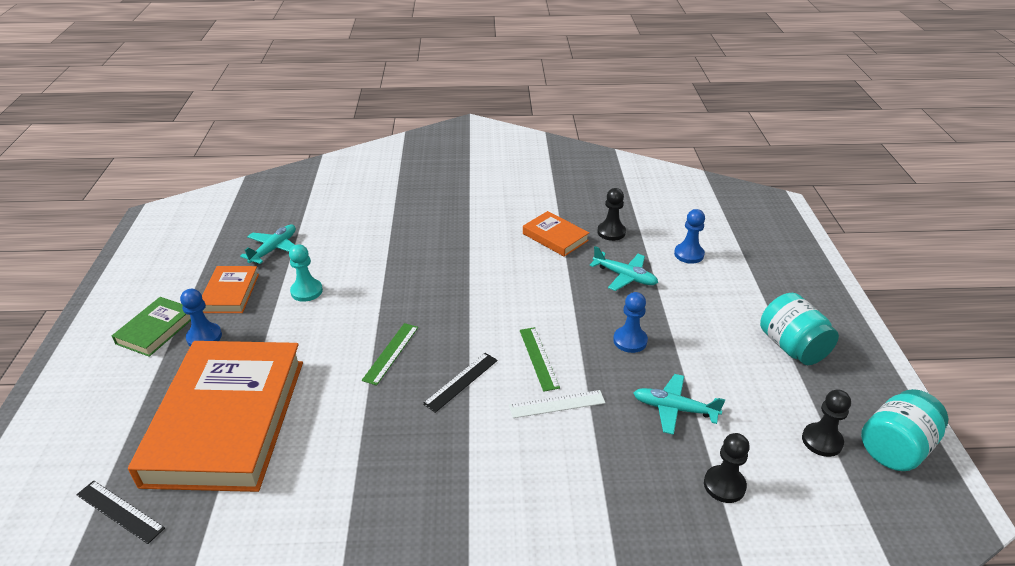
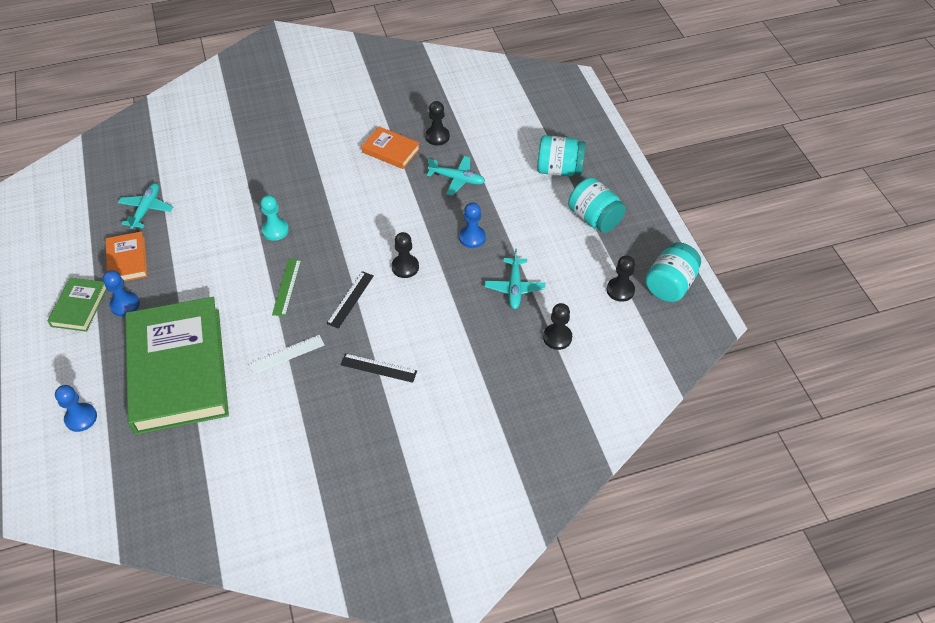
camera: 15 degrees left, 15 degrees up
black ruler [76,481,165,544] -> black ruler moved to [340,353,417,383]
orange book [128,341,303,492] -> green book [125,297,229,435]
turquoise pawn [289,244,323,302] -> turquoise pawn moved to [260,195,289,241]
white ruler [509,390,605,418] -> white ruler moved to [248,335,324,374]
green ruler [520,327,560,392] -> black pawn [391,232,419,278]
turquoise plane [634,374,725,435] -> turquoise plane turned 90 degrees counterclockwise [485,249,545,309]
blue pawn [674,209,705,264] -> blue pawn moved to [55,385,97,432]
none -> turquoise jar [537,135,586,177]

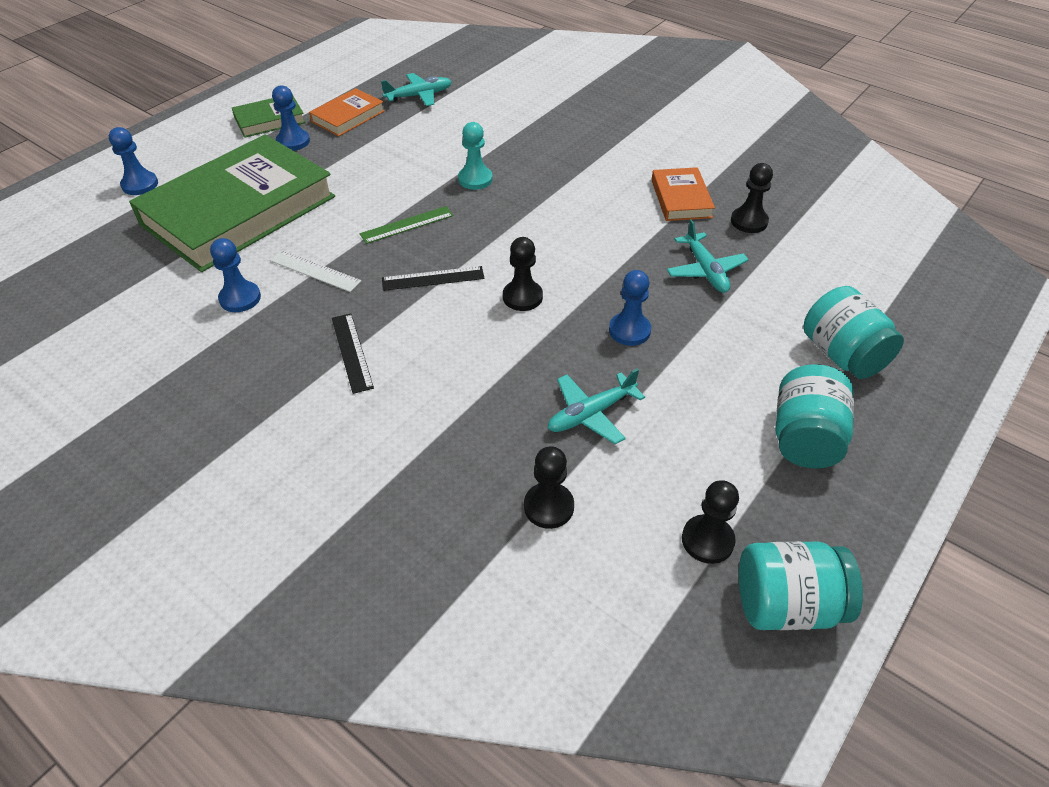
camera: 55 degrees right, 5 degrees down
none -> blue pawn [210,238,261,312]

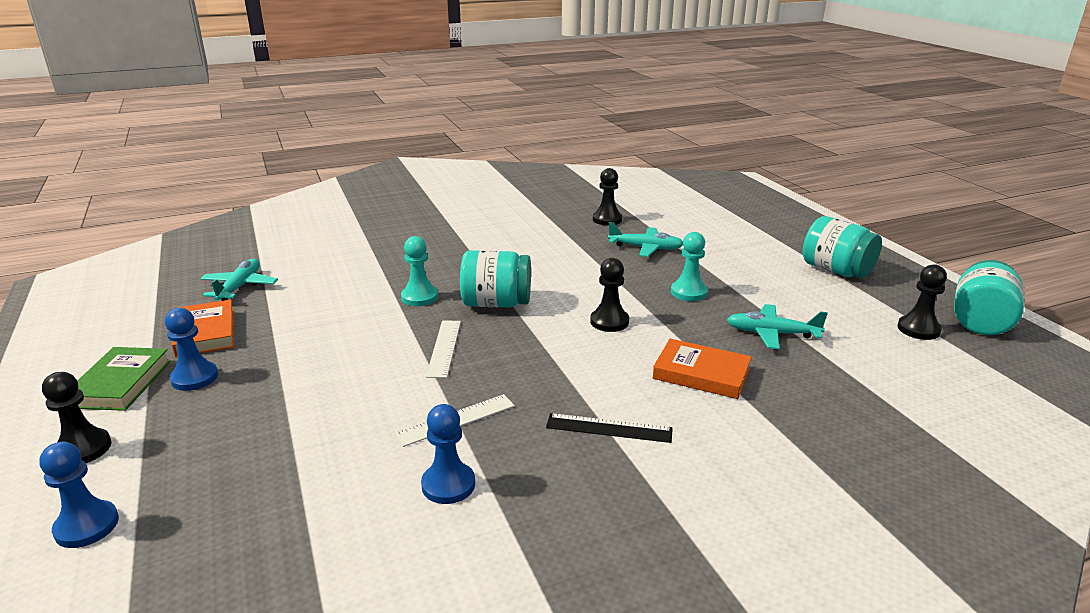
camera: 60 degrees left, 20 degrees down
green book [129,134,335,272] -> none
green ruler [360,206,454,244] -> white ruler [426,321,461,378]
black ruler [382,266,484,291] -> none
black pawn [524,446,574,529] -> black pawn moved to [42,372,112,463]
turquoise plane [548,368,645,444] -> turquoise plane turned 105 degrees clockwise [727,304,828,349]
blue pawn [609,270,651,346] -> turquoise pawn [671,232,708,301]
orange book [652,167,715,221] -> orange book moved to [653,339,752,399]
turquoise jar [803,286,904,379] -> turquoise jar moved to [460,250,531,307]

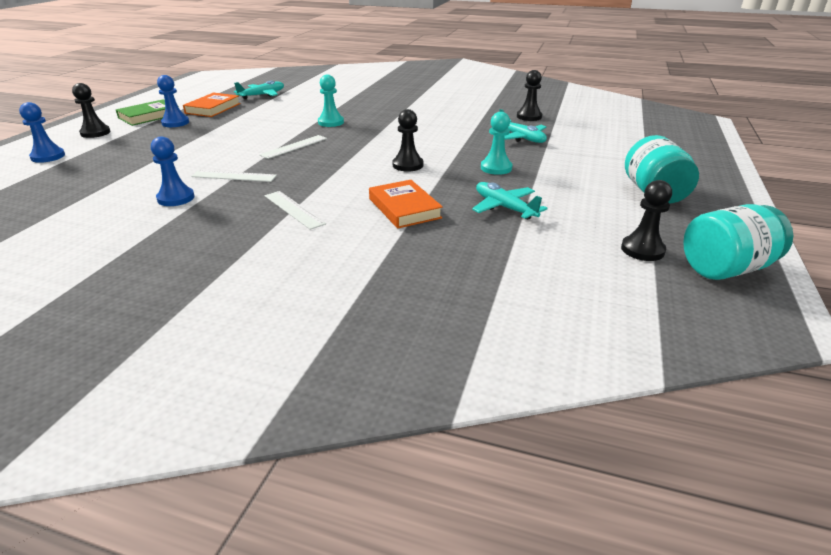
camera: 40 degrees right, 5 degrees up
turquoise jar [460,250,531,307] -> none
black ruler [546,413,673,443] -> white ruler [265,191,326,230]

